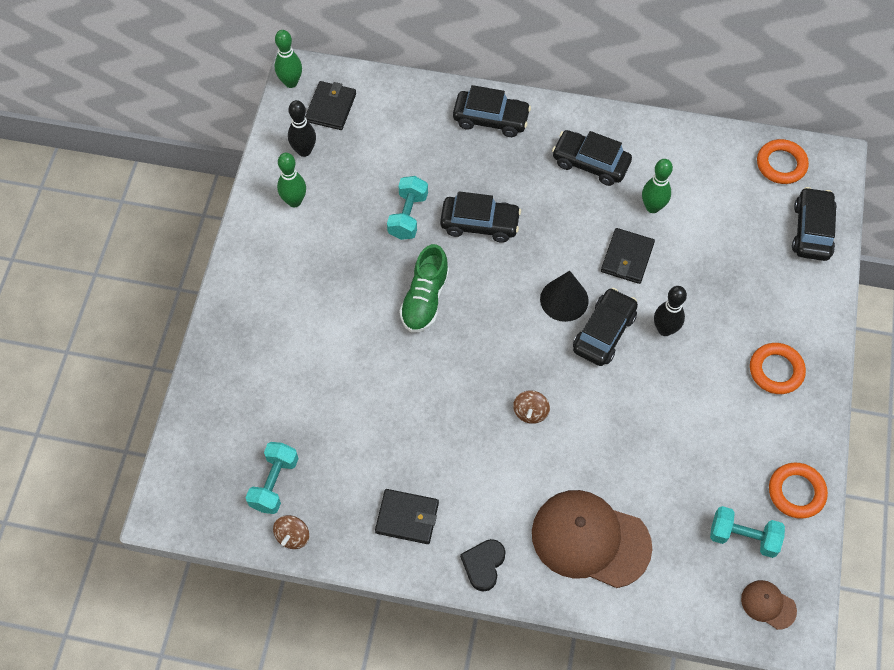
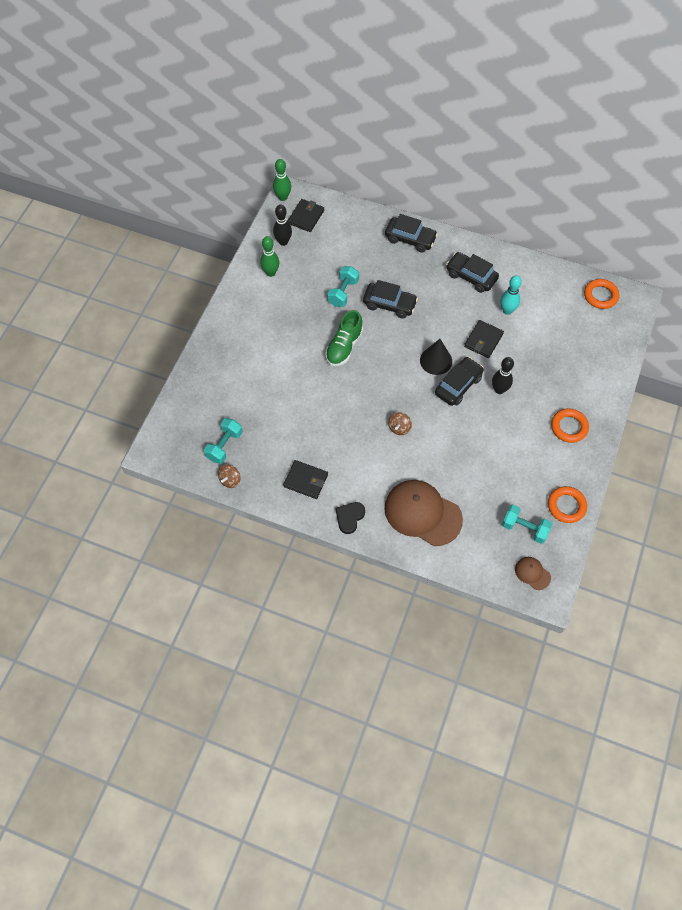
camera: 10 degrees right, 0 degrees up
green bowling pin [642,159,673,213] -> turquoise bowling pin [500,275,522,315]
black car [792,187,837,261] -> none

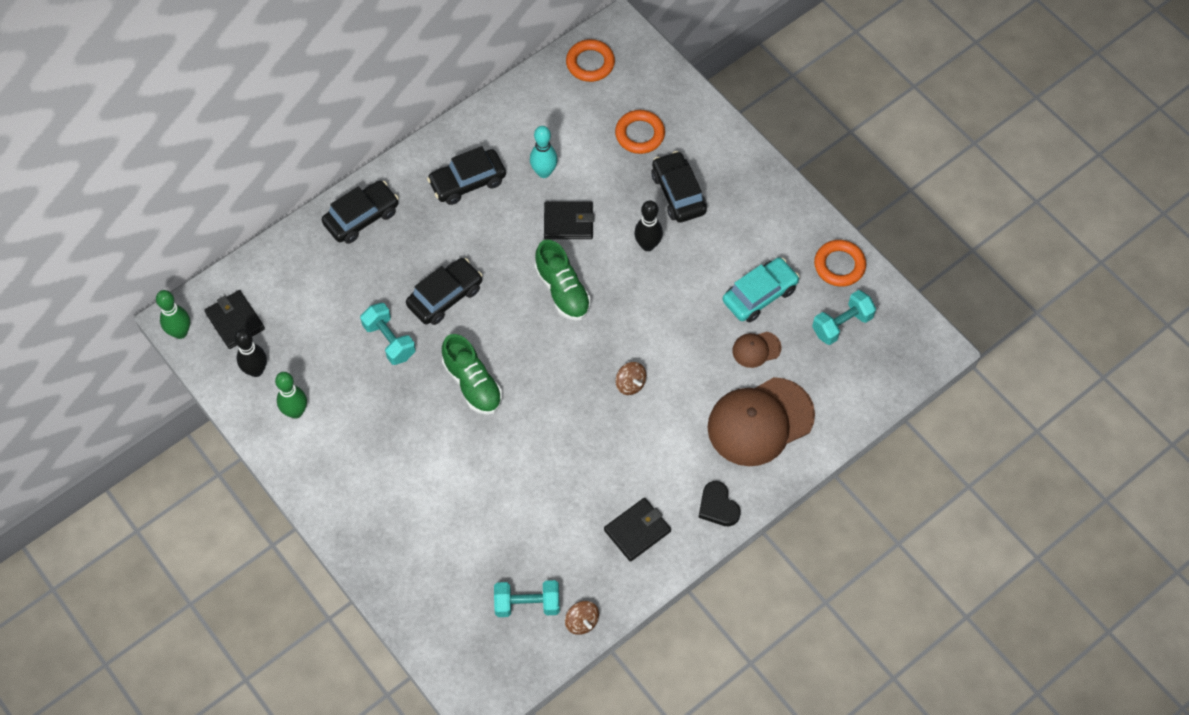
camera: 60 degrees left, 0 degrees up
turquoise dumbbell [204,418,243,464] -> turquoise dumbbell turned 60 degrees counterclockwise [494,580,560,617]
black cone [420,339,452,375] -> green shoe [535,240,591,320]
black car [435,357,484,406] -> black car moved to [652,151,707,222]
black wallet [464,320,504,358] -> black wallet turned 60 degrees counterclockwise [544,201,594,239]
brown cap [515,557,551,590] -> brown cap moved to [732,332,782,368]
orange ring [551,408,589,443] -> orange ring moved to [615,110,665,154]
none -> turquoise car [722,257,800,323]

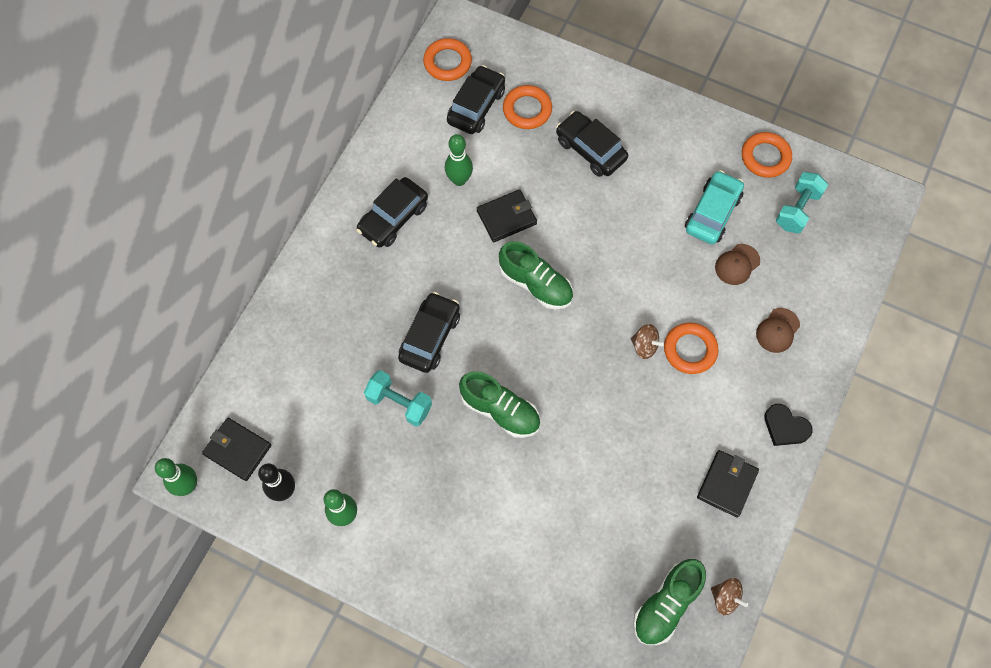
camera: 25 degrees left, 5 degrees up
black car [322,180,399,244] -> black car moved to [447,65,505,134]
turquoise dumbbell [494,580,560,617] -> green shoe [633,559,706,645]
turquoise bowling pin [530,126,558,178] -> green bowling pin [445,134,473,186]
black bowling pin [634,200,663,251] -> none
brown cap [707,377,815,466] -> brown cap [756,308,800,353], size x0.45
none -> orange ring [664,323,719,374]

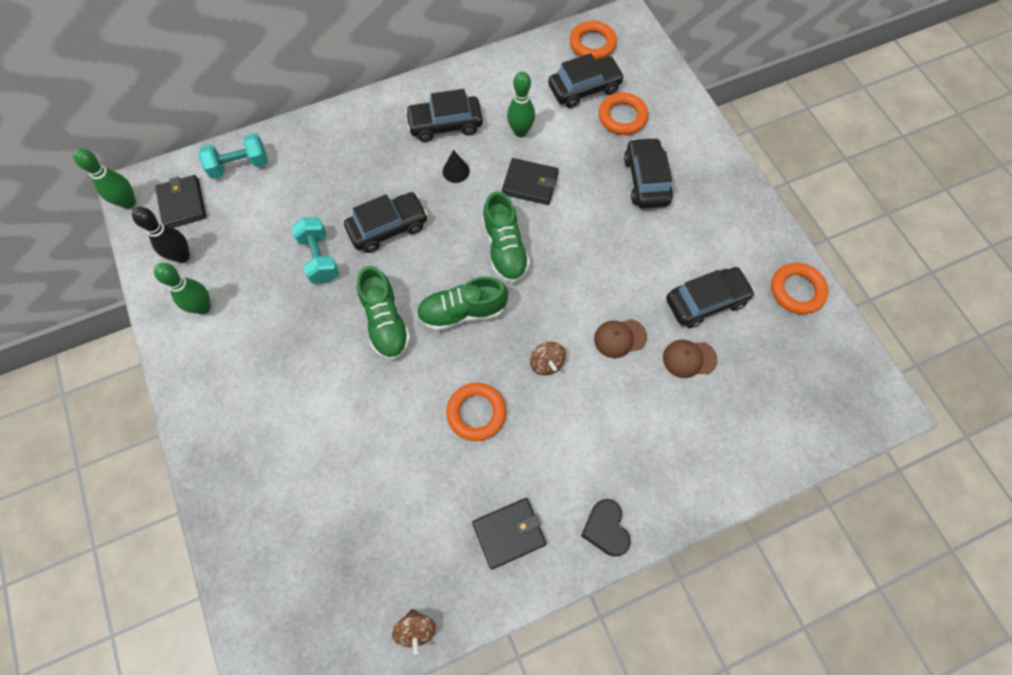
camera: 40 degrees right, 0 degrees up
green shoe [633,559,706,645] -> green shoe moved to [416,276,508,331]
orange ring [664,323,719,374] -> orange ring moved to [446,383,506,441]
turquoise car [685,170,744,244] -> black car [666,267,755,328]
brown cap [756,308,800,353] -> brown cap moved to [594,319,647,358]
turquoise dumbbell [776,172,828,233] -> turquoise dumbbell moved to [198,133,267,179]
none -> black cone [443,150,470,183]

